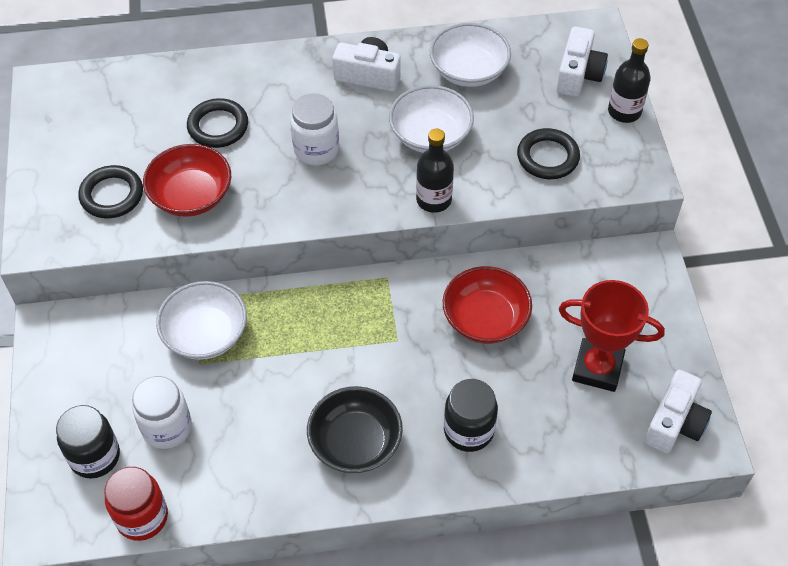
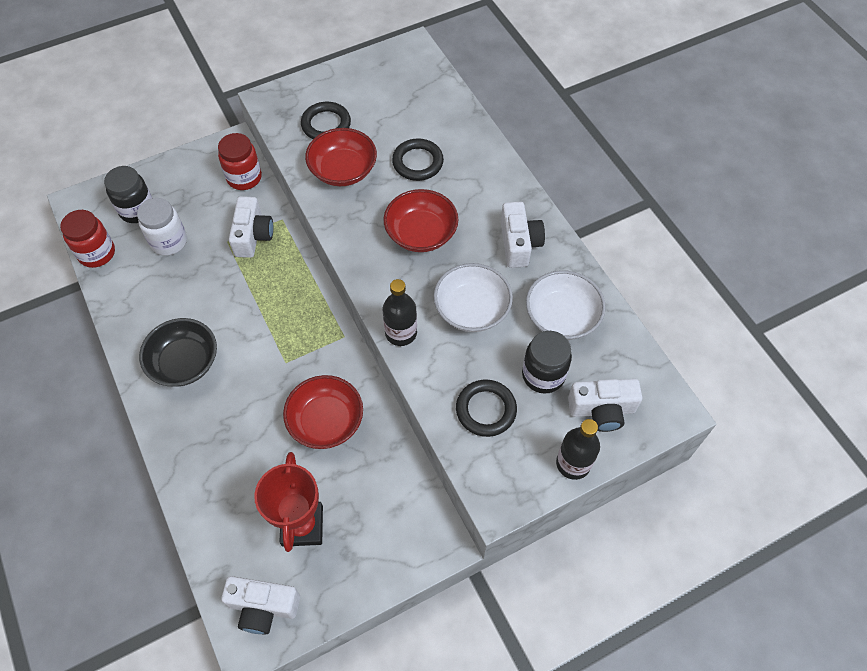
camera: 70 degrees right, 5 degrees up
white bowl [156,281,247,360] -> white camera [229,196,273,258]
white jar [290,93,339,165] -> red bowl [383,189,458,252]
black jar [444,379,498,452] -> black jar moved to [522,331,572,394]
none -> red jar [218,133,262,190]

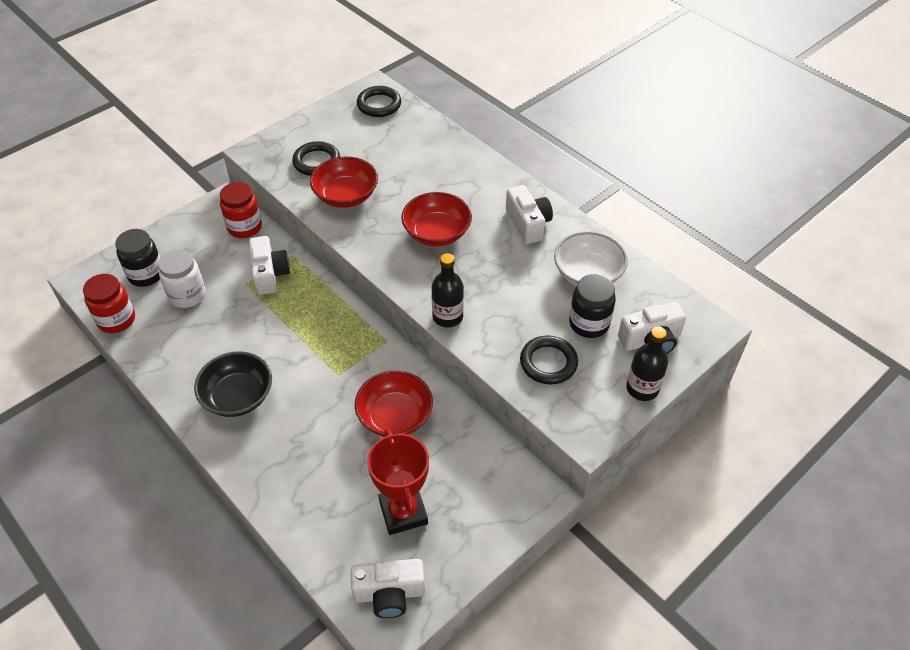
camera: 15 degrees left, 10 degrees down
black ring [392,138,444,181] -> black ring moved to [357,86,401,117]
white bowl [434,263,513,332] -> none

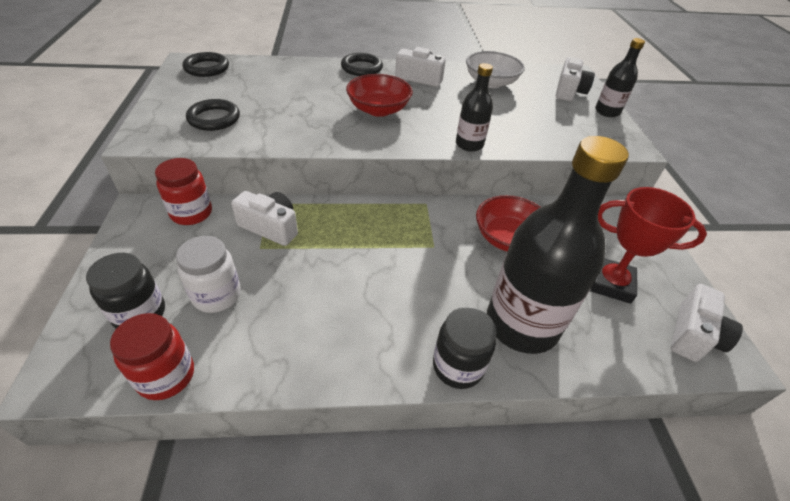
camera: 55 degrees left, 5 degrees down
black bowl [194,351,272,417] -> none
red bowl [310,156,378,208] -> none
black ring [520,336,578,384] -> black ring moved to [341,53,383,76]
black jar [569,274,616,338] -> black jar moved to [433,307,497,389]
none -> black bottle [487,136,629,354]

